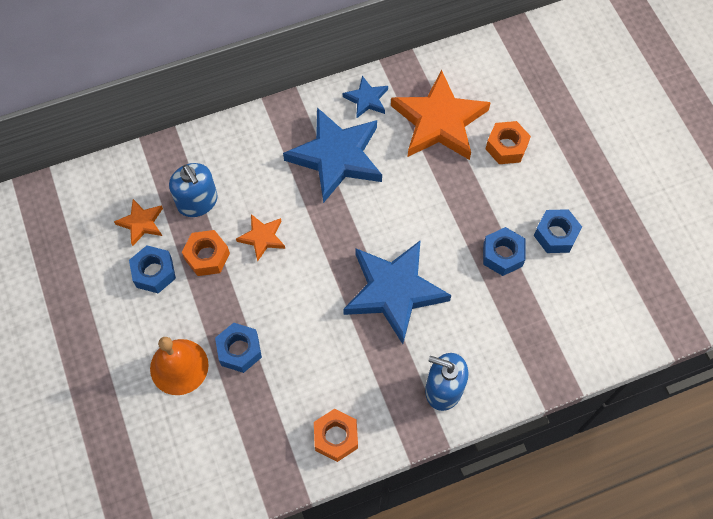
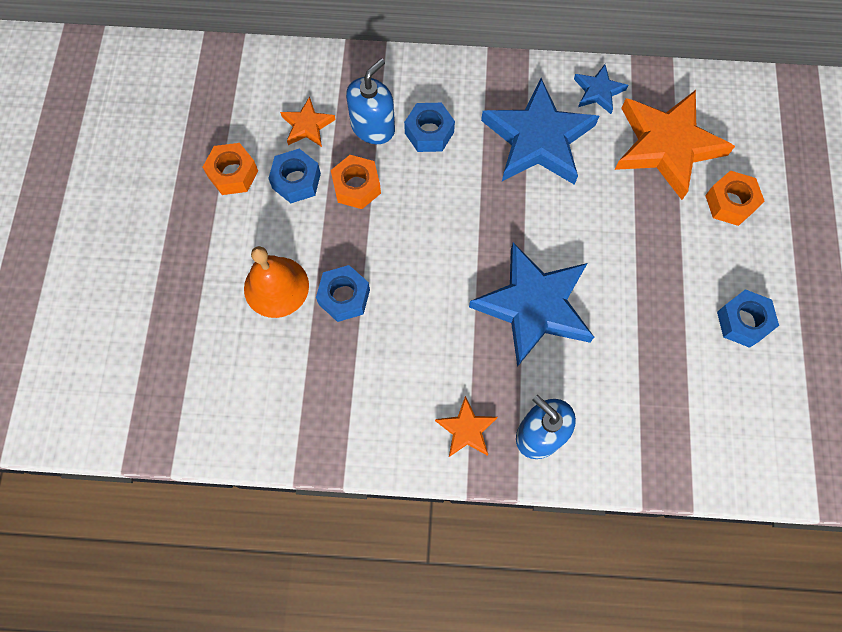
camera: 25 degrees right, 5 degrees up
blue soap dispenser [169,163,218,217] -> blue soap dispenser turned 135 degrees counterclockwise [346,58,395,144]
orange star [236,214,285,262] -> orange star moved to [435,396,498,457]
orange nut [314,409,358,462] -> orange nut moved to [203,143,258,195]
blue nut [483,227,526,276] -> blue nut moved to [404,103,455,152]

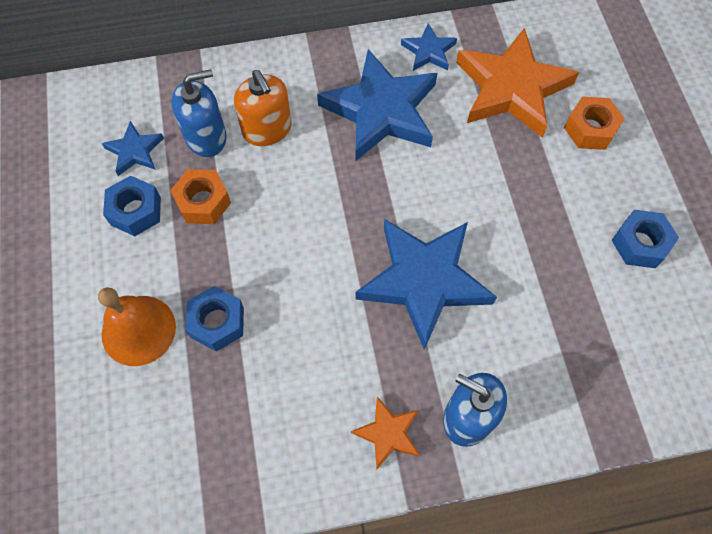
camera: 15 degrees left, 5 degrees down
orange nut [203,143,258,195] -> none
orange star [280,97,336,147] -> blue star [102,121,164,176]
blue soap dispenser [346,58,395,144] -> blue soap dispenser turned 45 degrees clockwise [172,69,227,157]
blue nut [404,103,455,152] -> orange soap dispenser [234,70,292,146]

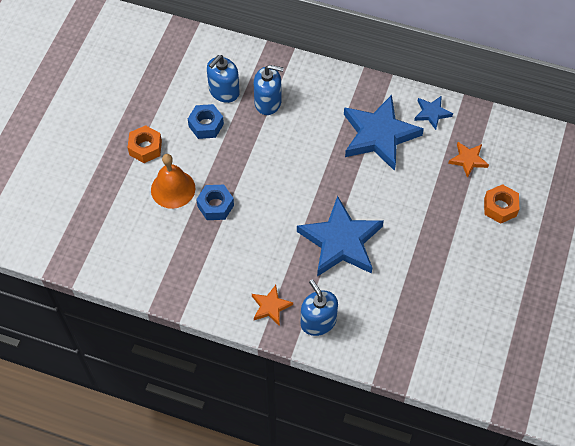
camera: 30 degrees right, 5 degrees down
blue star [102,121,164,176] -> blue soap dispenser [207,55,240,103]
orange nut [170,169,231,224] -> orange nut moved to [128,125,162,163]
orange soap dispenser [234,70,292,146] -> none
orange star [456,28,579,138] -> orange star [448,142,489,178], size x0.48
blue nut [612,210,679,268] -> none

